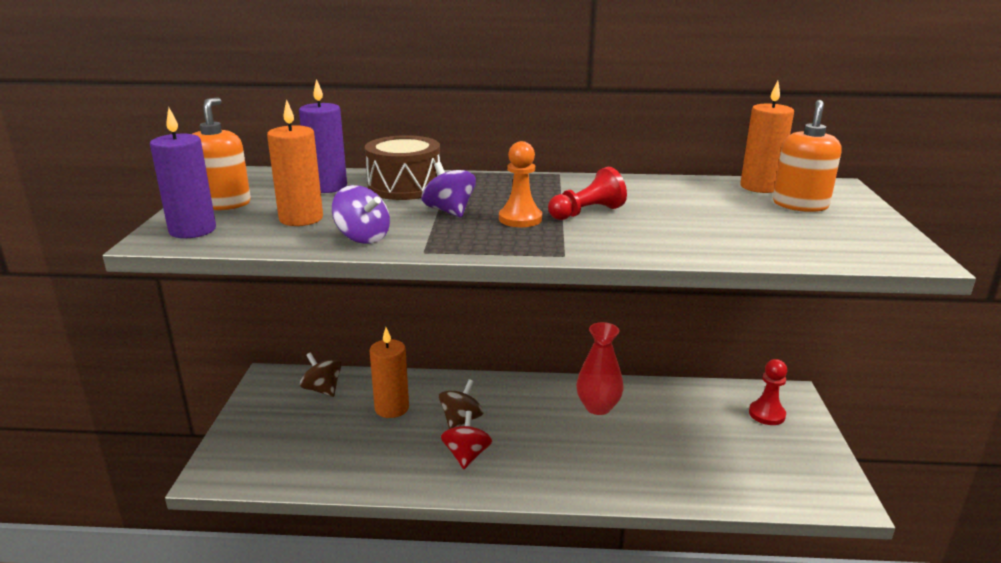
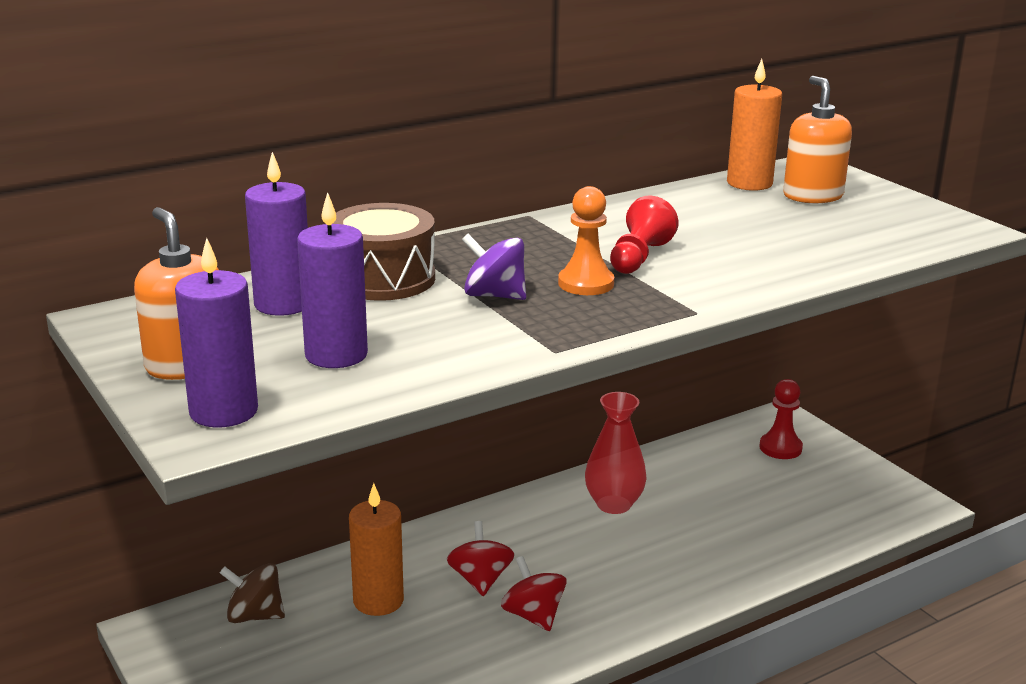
camera: 35 degrees left, 0 degrees up
orange candle [267,99,323,226] -> purple candle [297,192,368,368]
purple spinning top [332,185,390,244] -> none
brown spinning top [439,379,484,429] -> red spinning top [447,521,514,596]

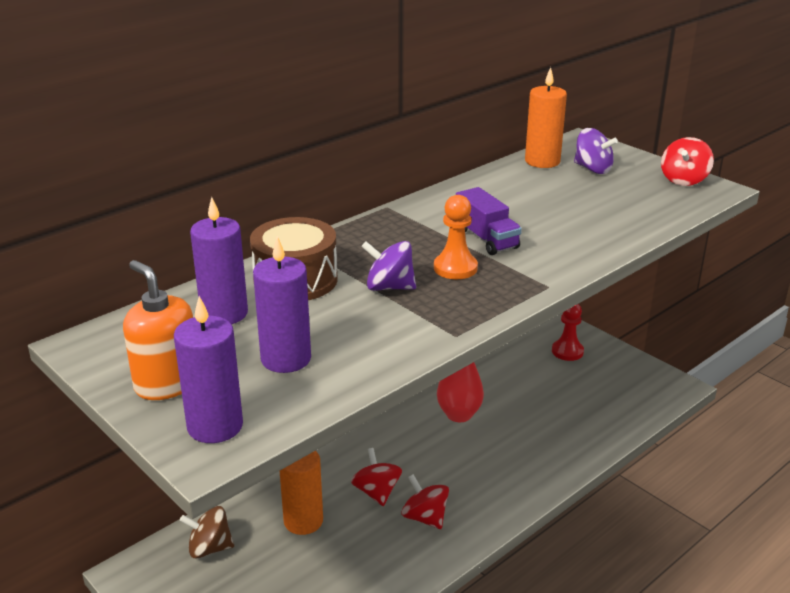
camera: 10 degrees left, 5 degrees up
red pawn [610,195,678,274] -> purple truck [456,187,522,255]
orange soap dispenser [783,76,852,204] -> purple spinning top [574,128,618,174]
none -> red spinning top [661,137,714,186]

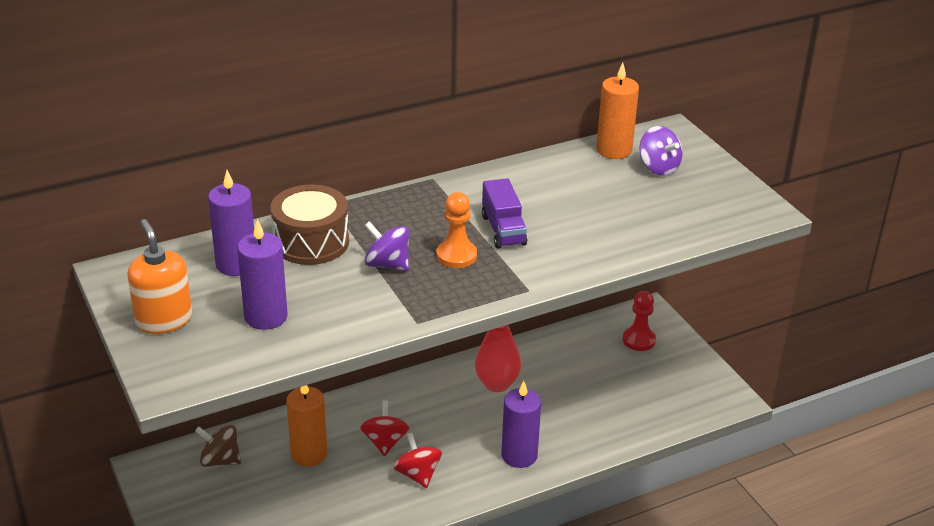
camera: 15 degrees right, 5 degrees up
purple candle [174,296,243,443] -> purple candle moved to [501,381,541,468]
red spinning top [661,137,714,186] -> none

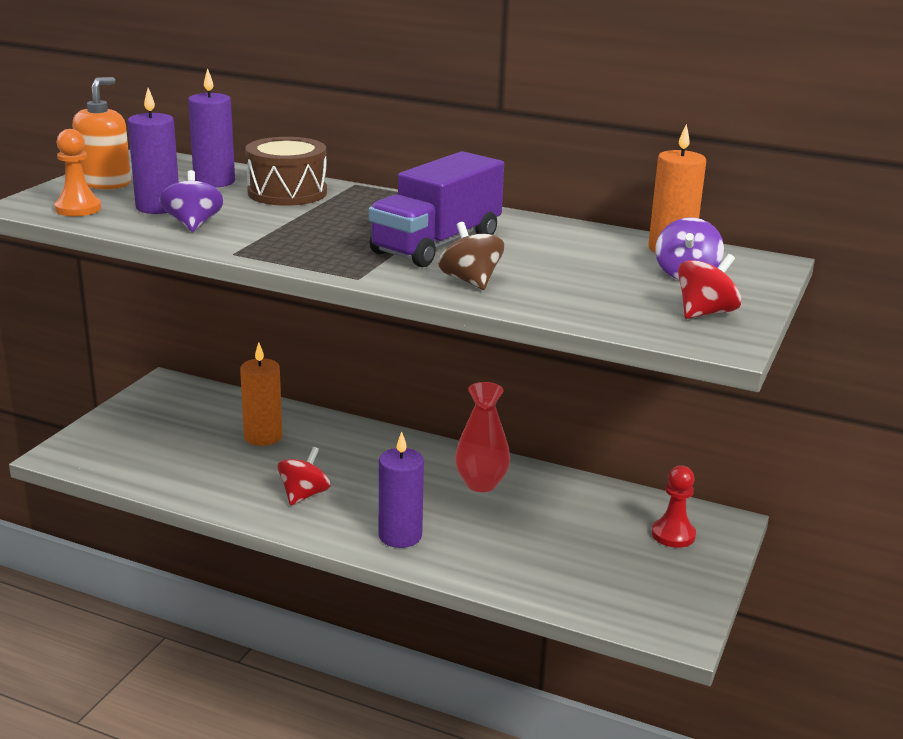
camera: 50 degrees right, 10 degrees down
brown spinning top [195,425,241,467] -> brown spinning top moved to [438,222,504,290]
red spinning top [360,401,410,456] -> red spinning top moved to [678,254,741,319]
purple spinning top [364,221,409,271] -> purple spinning top moved to [160,170,224,232]
orange pawn [436,192,477,268] -> orange pawn moved to [54,129,101,216]
purple truck [482,178,527,249] -> purple truck [369,151,504,267], size x1.71

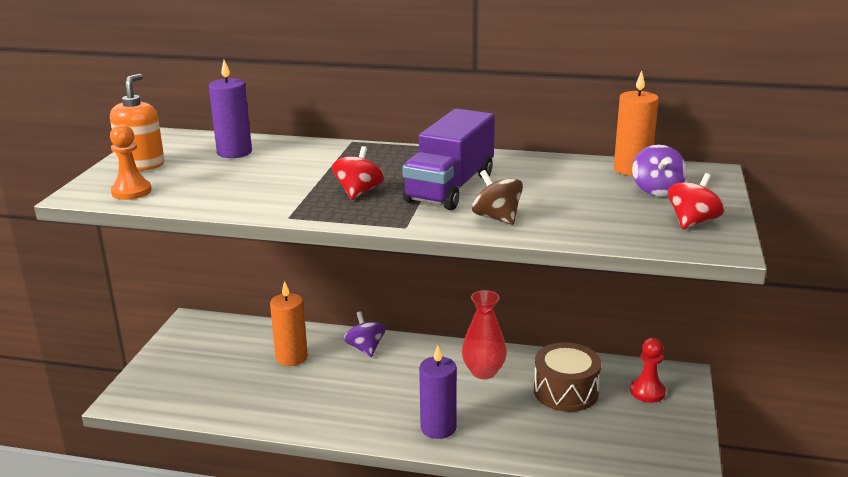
camera: 10 degrees left, 0 degrees up
purple candle [128,88,179,214] -> none
purple spinning top [160,170,224,232] -> purple spinning top moved to [344,311,386,357]
brown drum [245,137,327,206] -> brown drum moved to [534,342,601,412]
red spinning top [277,447,331,505] -> red spinning top moved to [332,146,385,200]

